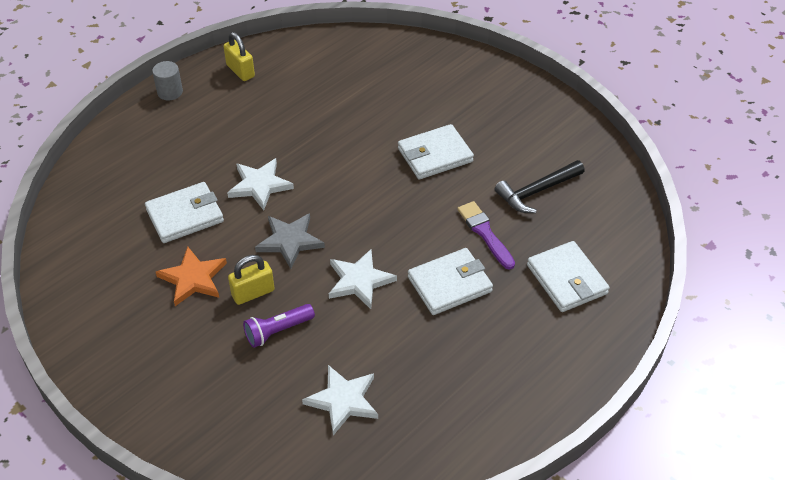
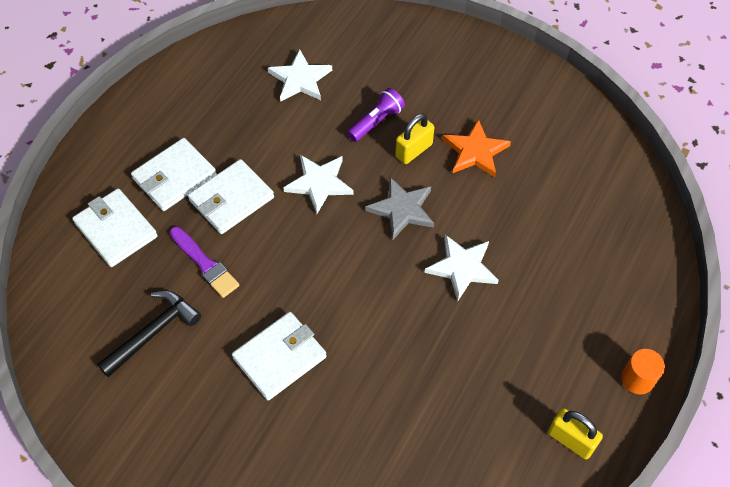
camera: 165 degrees right, 10 degrees up
white wallet [145,182,224,243] -> white wallet moved to [131,138,217,211]
grey cylinder [152,61,183,100] -> orange cylinder [622,349,665,394]

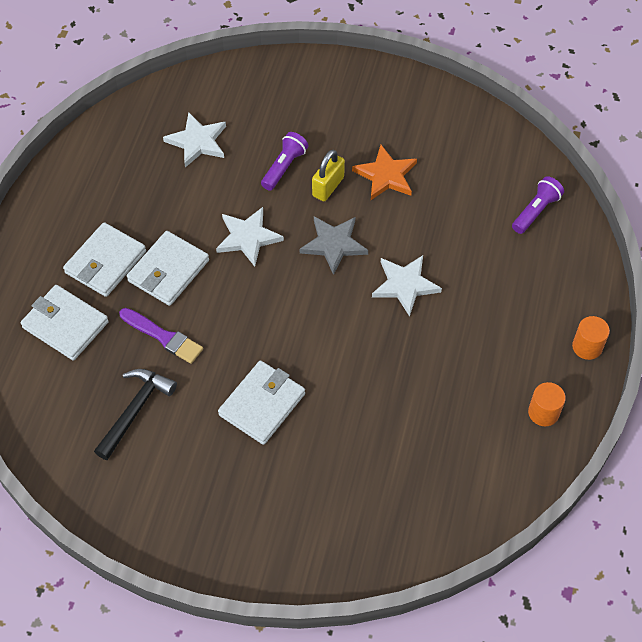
camera: 15 degrees left, 0 degrees up
yellow padlock [548,408,603,459] -> orange cylinder [528,382,566,426]
none -> purple flashlight [512,176,564,234]

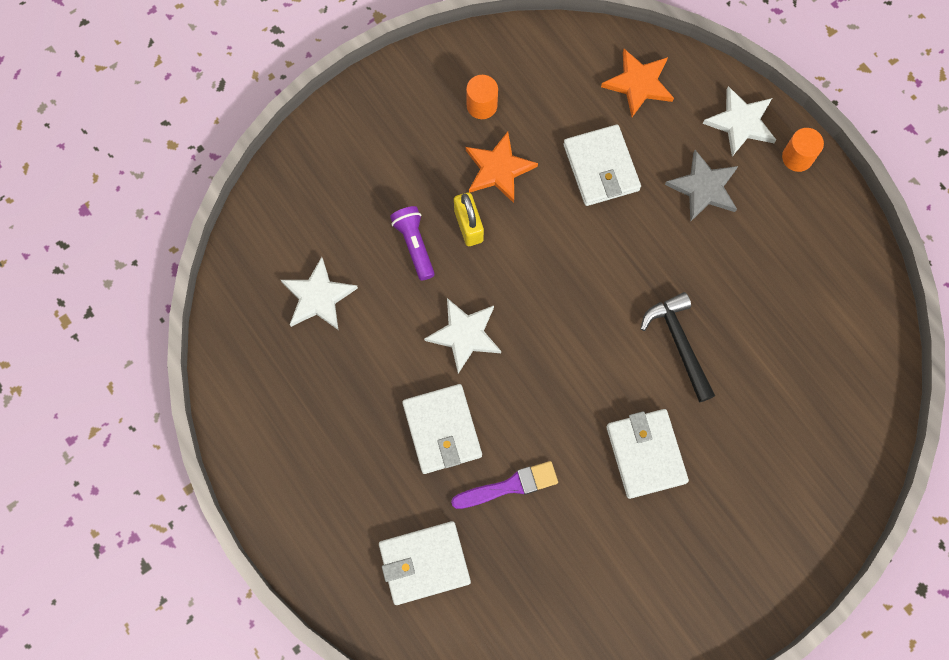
camera: 50 degrees left, 15 degrees up
white wallet [63,222,146,297] -> white wallet moved to [563,124,641,206]
black hammer [94,369,177,460] -> black hammer moved to [641,292,715,402]
grey star [300,217,368,275] -> grey star moved to [665,150,738,222]
white star [372,255,442,317] -> white star moved to [703,86,776,157]
purple flashlight [512,176,564,234] -> orange star [601,49,674,117]
orange cylinder [528,382,566,426] -> orange cylinder moved to [466,75,498,119]

